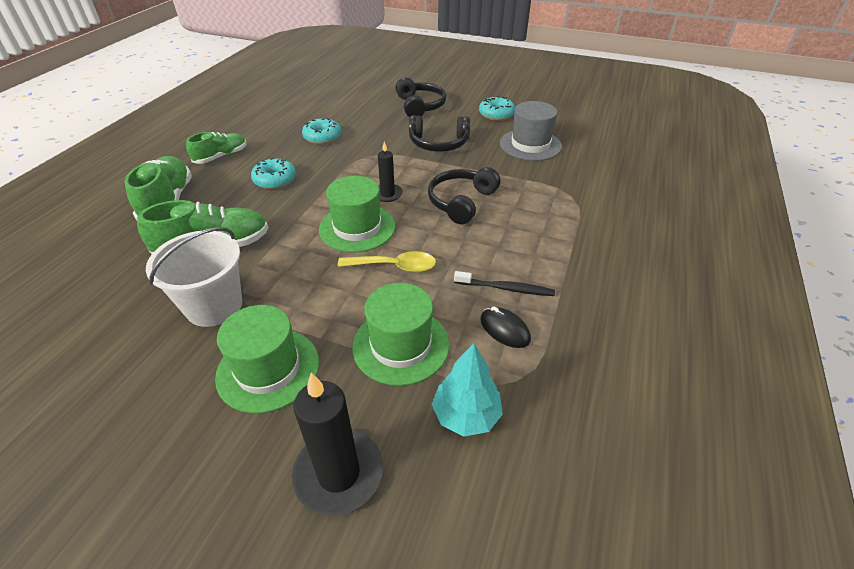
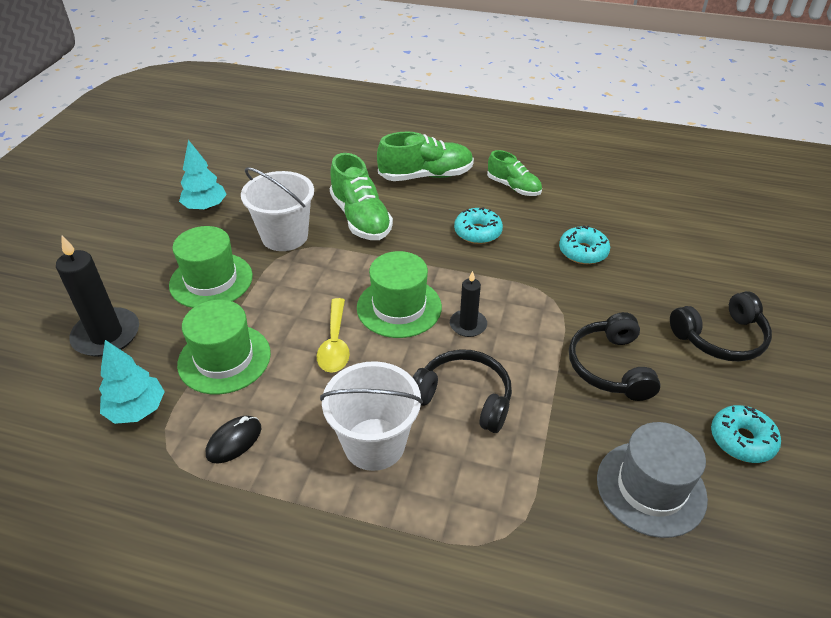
camera: 85 degrees right, 0 degrees up
black toothbrush [454,271,555,296] -> none
none -> turquoise tree [179,140,227,210]
none -> white bucket [320,361,423,471]

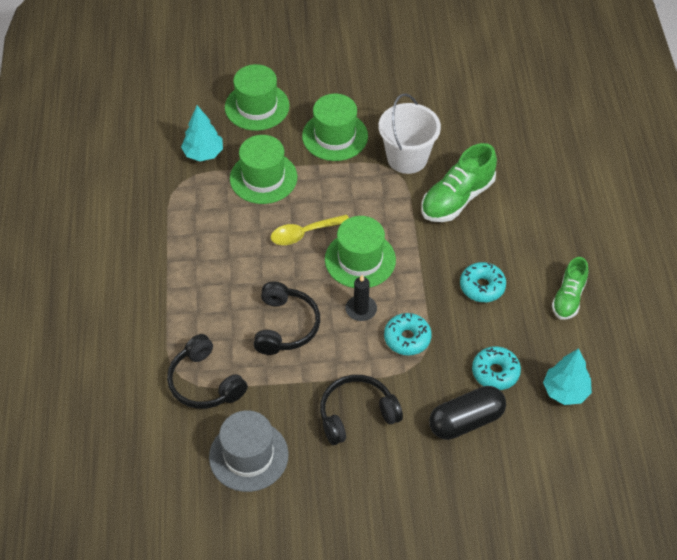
camera: 70 degrees right, 10 degrees up
black candle [56,236,139,357] -> green hat [225,64,290,131]
turquoise tree [179,140,227,210] -> turquoise tree moved to [543,348,592,405]
black mouse [206,416,262,463] -> none
white bucket [320,361,423,471] -> none
green shoe [377,131,474,181] -> none
black headphones [670,291,772,362] -> black headphones moved to [167,334,248,409]
turquoise donut [711,405,781,463] -> turquoise donut moved to [384,313,432,355]
none -> black capsule [429,386,506,440]

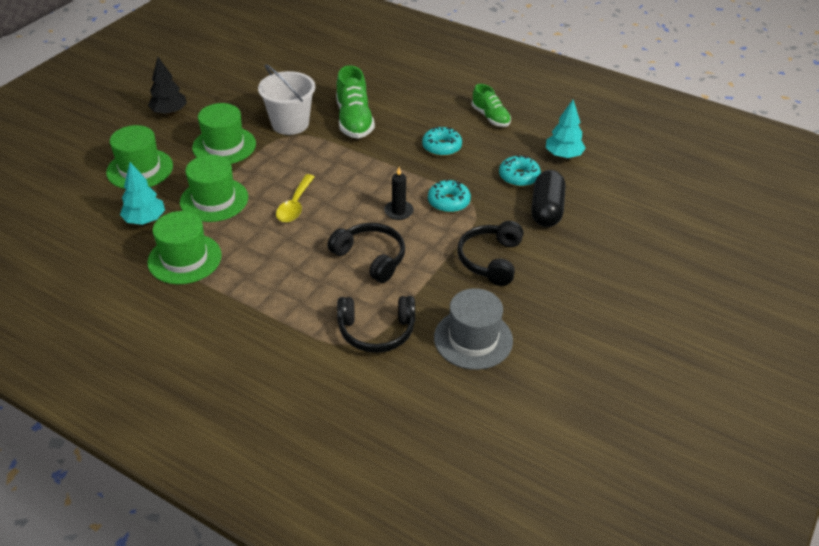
camera: 55 degrees left, 10 degrees down
green hat [325,216,396,288] -> green hat moved to [147,211,222,284]
none -> black tree [148,57,187,115]

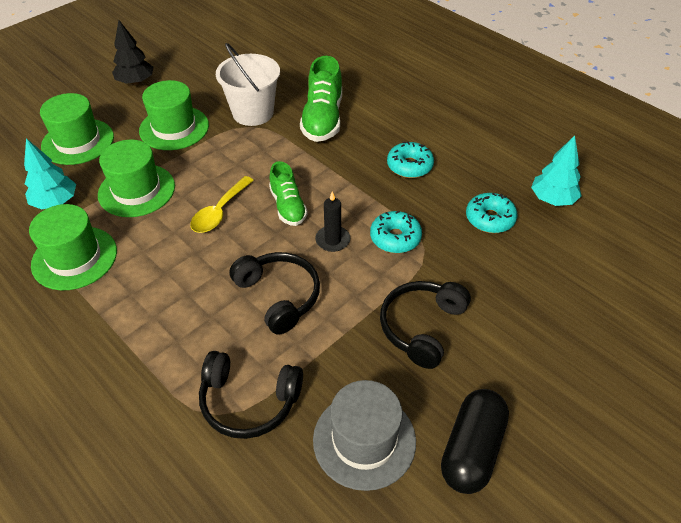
camera: 15 degrees right, 5 degrees up
green shoe [472,84,511,127] -> green shoe moved to [269,161,308,226]
black capsule [531,170,566,227] -> black capsule moved to [441,389,509,494]

